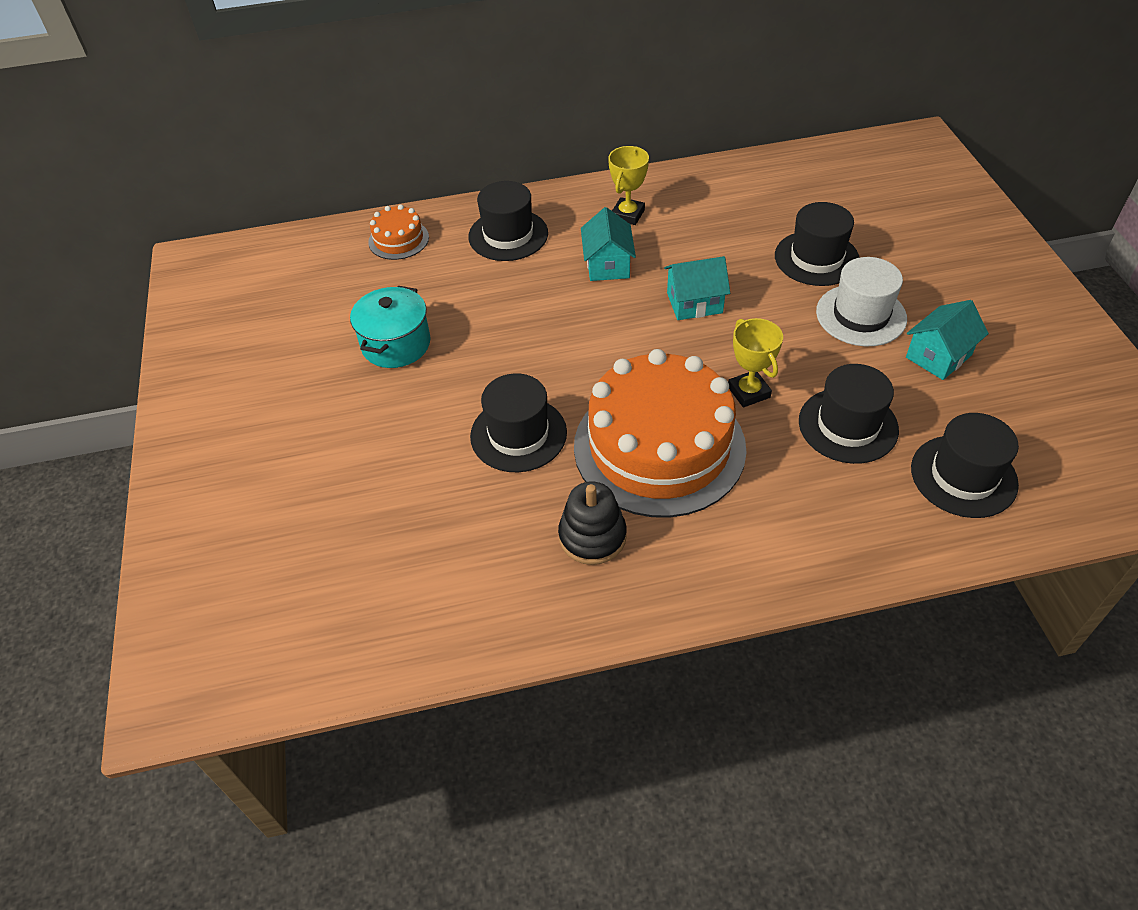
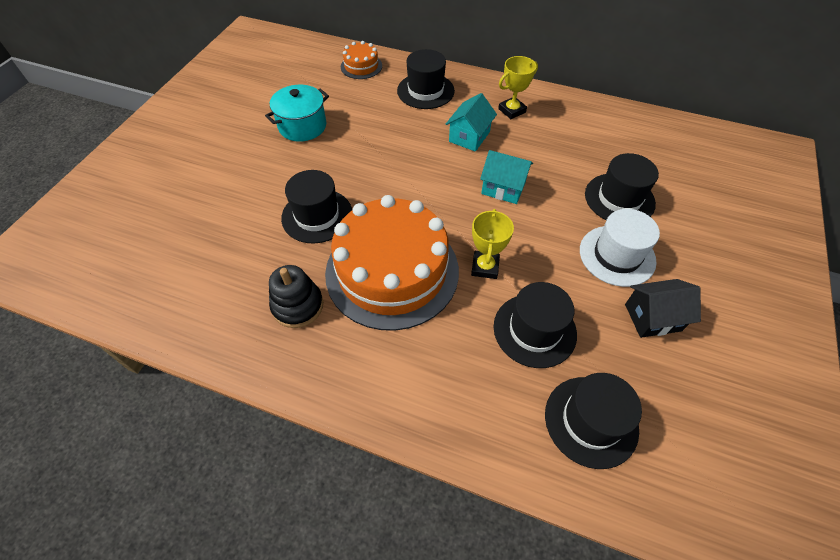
camera: 30 degrees right, 5 degrees up
turquoise house [906,300,989,380] -> black house [625,279,701,338]

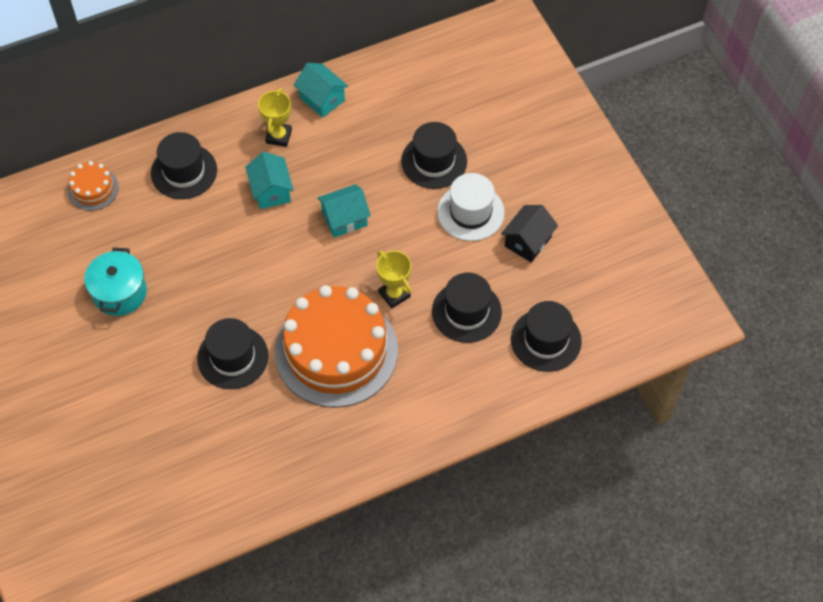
camera: 45 degrees left, 5 degrees up
black stacking toy [269,265,323,328] -> none
none -> turquoise house [294,63,349,118]

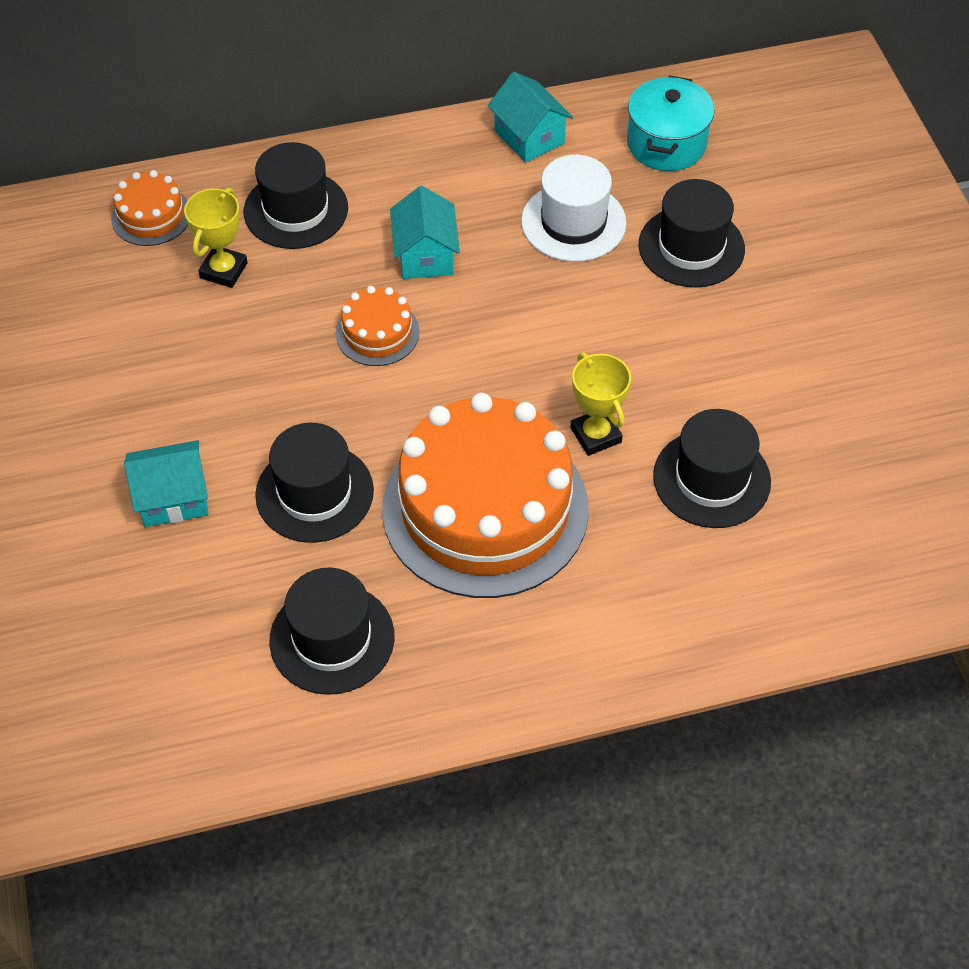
camera: 10 degrees right, 5 degrees down
turquoise pot [84,247,147,316] -> turquoise pot moved to [627,75,715,171]
yellow trophy [258,88,292,147] -> yellow trophy moved to [184,188,248,288]
turquoise house [318,184,371,238] -> turquoise house moved to [124,440,209,527]
white hat [437,173,505,241] -> white hat moved to [521,155,627,262]
black house [501,205,558,263] -> none
black hat [511,301,582,372] -> black hat moved to [269,568,394,695]
none -> orange cake [336,286,419,366]

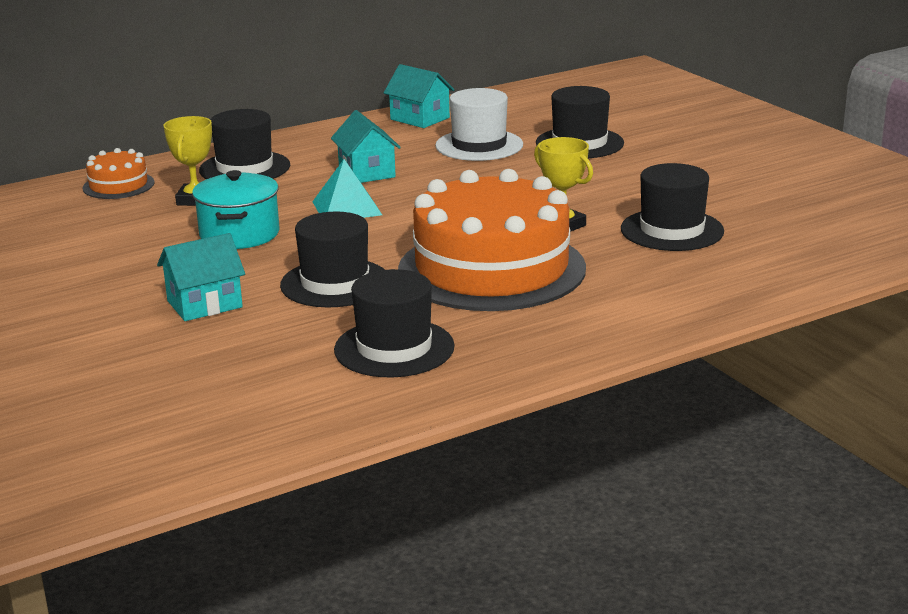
camera: 15 degrees left, 30 degrees down
orange cake [336,286,419,366] -> turquoise pyramid [312,159,382,218]
turquoise pot [627,75,715,171] -> turquoise pot moved to [192,170,279,249]

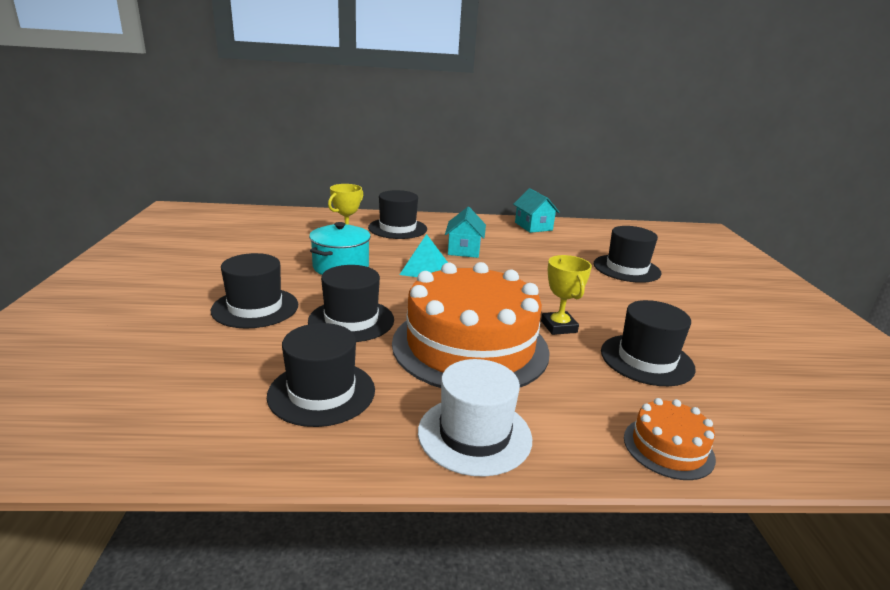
camera: 25 degrees right, 0 degrees up
orange cake [83,148,155,199] -> orange cake moved to [624,398,716,480]
turquoise house [157,233,245,321] -> black hat [211,253,298,328]
white hat [435,88,523,161] -> white hat moved to [418,359,532,477]

